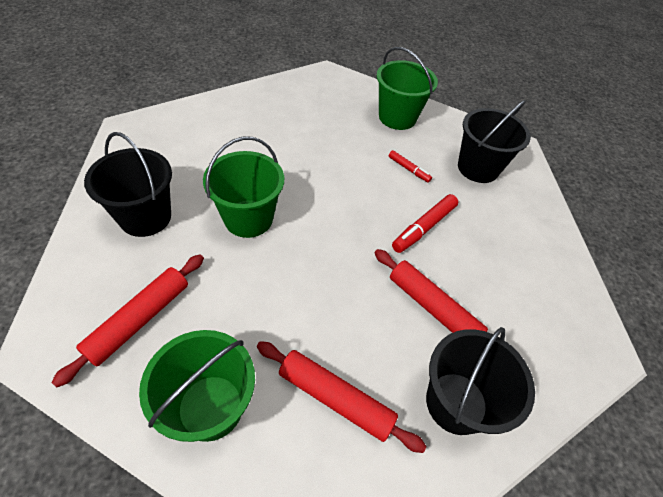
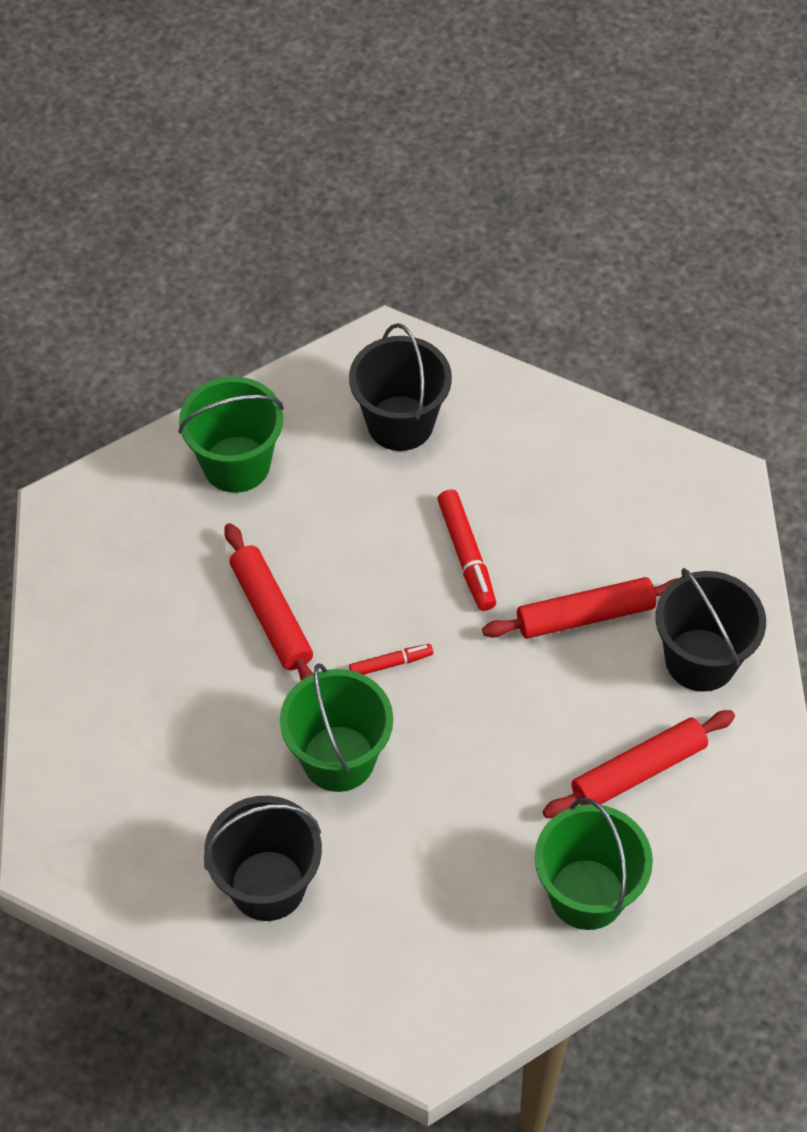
camera: 55 degrees left, 5 degrees up
red rolling pin [51,254,204,387] -> red rolling pin moved to [224,523,314,680]
red marker [389,150,432,183] -> red marker moved to [349,644,433,675]

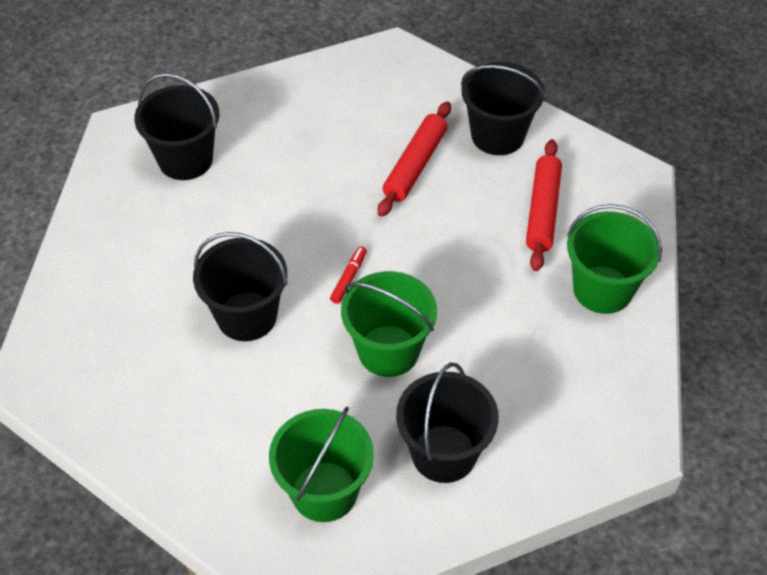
camera: 50 degrees left, 5 degrees down
green bucket [179,377,284,493] -> green bucket moved to [269,407,374,522]
red rolling pin [224,523,314,680] -> black bucket [193,232,287,341]
red marker [437,489,496,611] -> none

